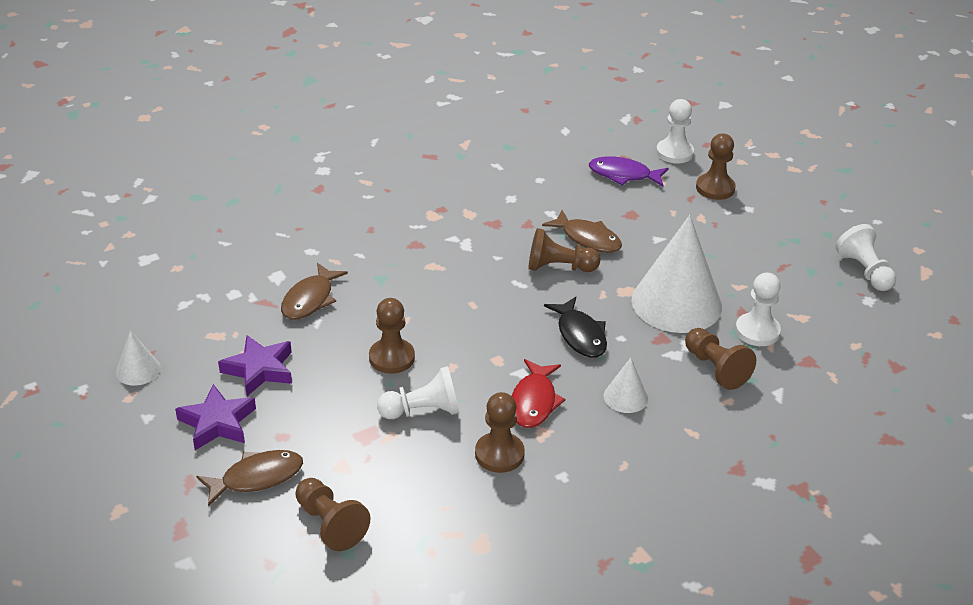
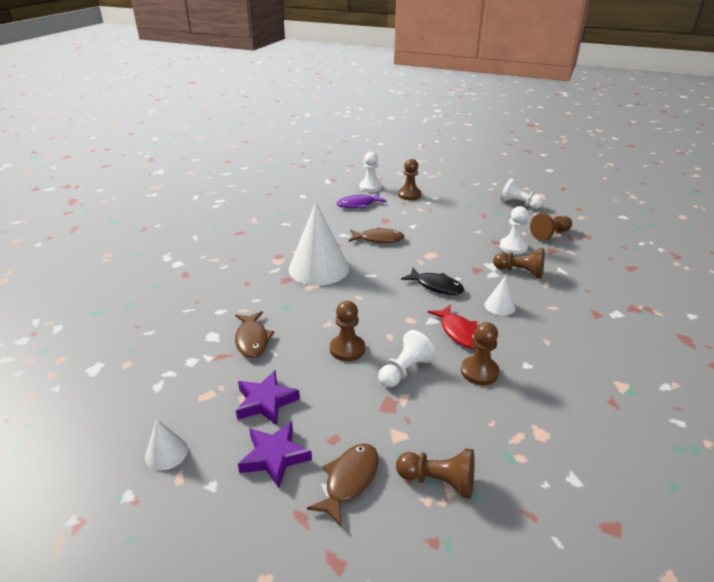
camera: 35 degrees left, 5 degrees down
brown pawn [529,228,600,272] -> brown pawn moved to [530,213,572,241]
white cone [632,215,722,333] -> white cone moved to [289,202,349,286]

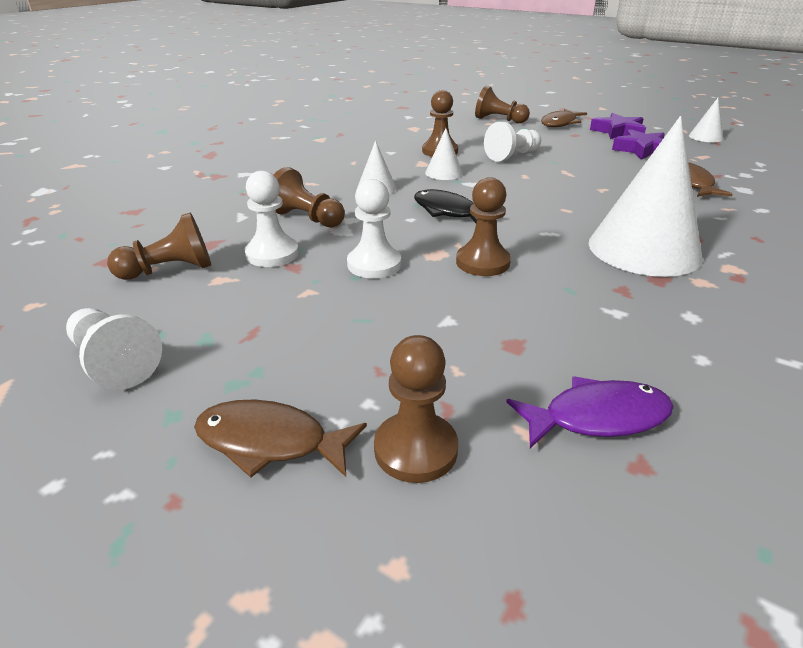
camera: 170 degrees left, 0 degrees up
brown pawn [330,301,365,361] -> brown pawn moved to [456,177,511,276]
brown fish [349,227,404,243] -> brown fish moved to [194,400,367,478]
white pawn [359,152,382,192] -> white pawn moved to [347,179,401,278]
red fish [428,305,477,349] -> white cone [425,128,463,180]

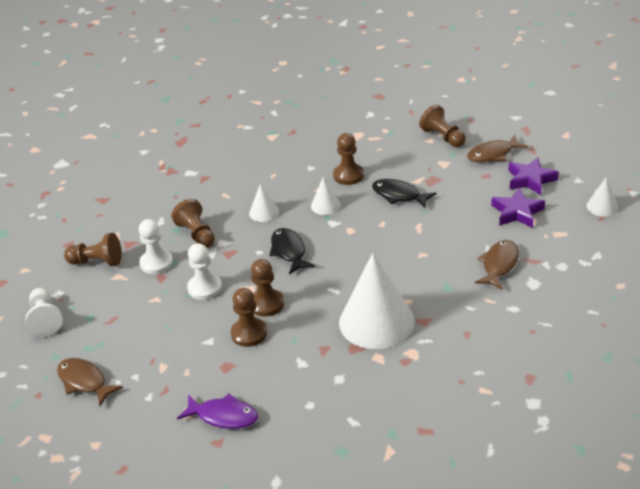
camera: 30 degrees right, 5 degrees up
brown pawn [374,335,458,483] -> brown pawn moved to [231,288,267,347]
white pawn [484,122,541,161] -> black fish [372,179,436,208]

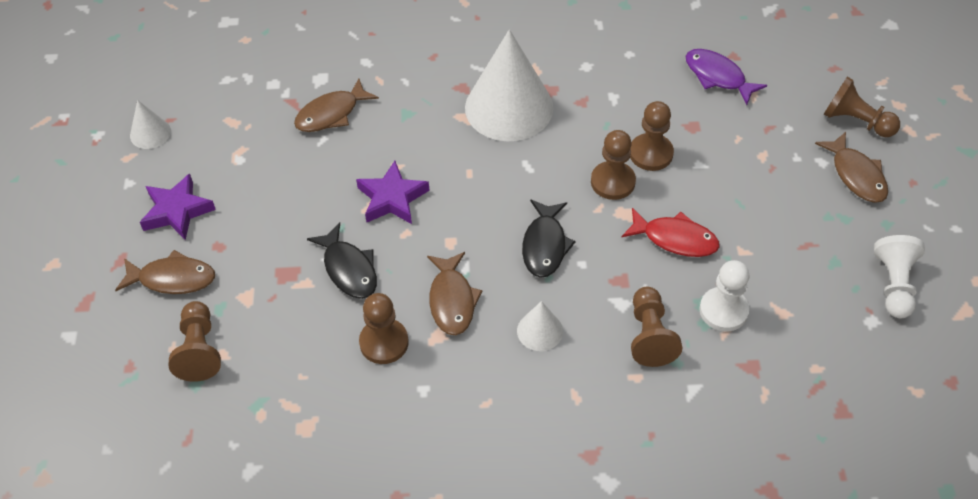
camera: 155 degrees left, 15 degrees up
brown pawn [64,233,122,266] -> brown pawn moved to [824,77,900,137]
white pawn [187,243,222,300] -> red fish [621,208,720,257]
white cone [311,177,341,215] -> brown fish [427,252,483,335]
purple star [491,188,545,228] -> purple star moved to [356,161,430,224]

